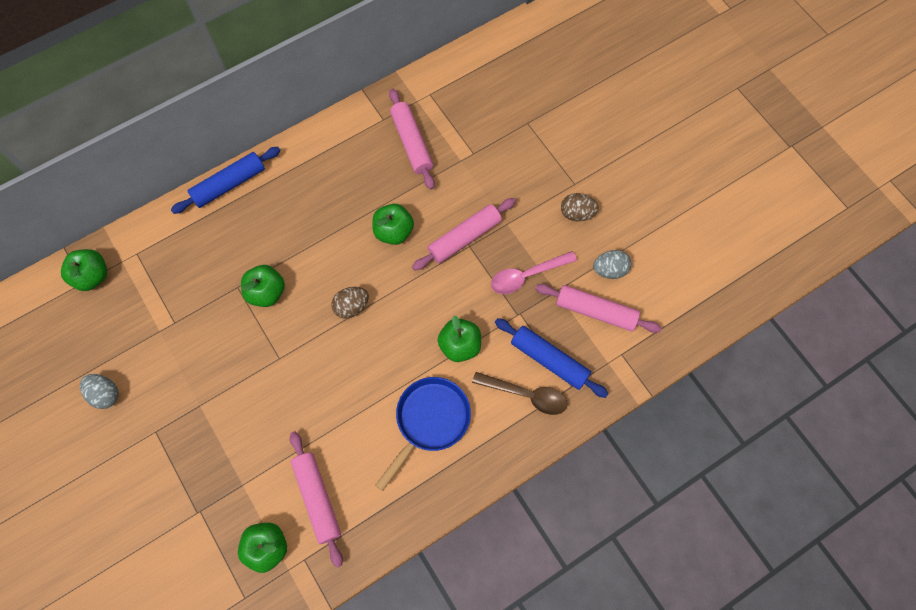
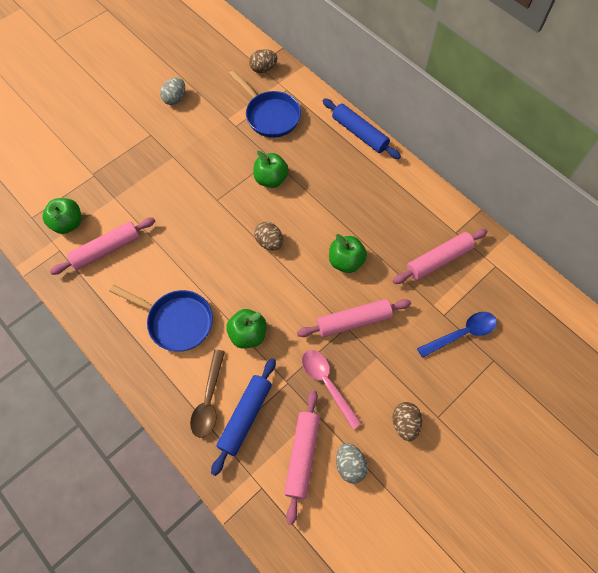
camera: 80 degrees right, 5 degrees down
green apple [61,249,107,291] -> brown egg [249,49,278,73]
pink rolling pin [412,198,516,270] -> pink rolling pin turned 60 degrees counterclockwise [297,299,411,337]
none -> blue pan [229,70,301,138]
none -> blue spoon [417,312,497,358]

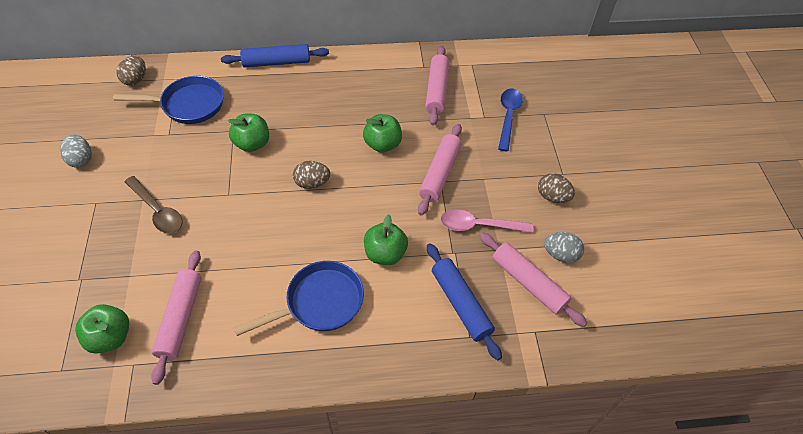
camera: 55 degrees left, 10 degrees down
brown spoon [190,350,225,438] -> brown spoon moved to [125,176,183,234]

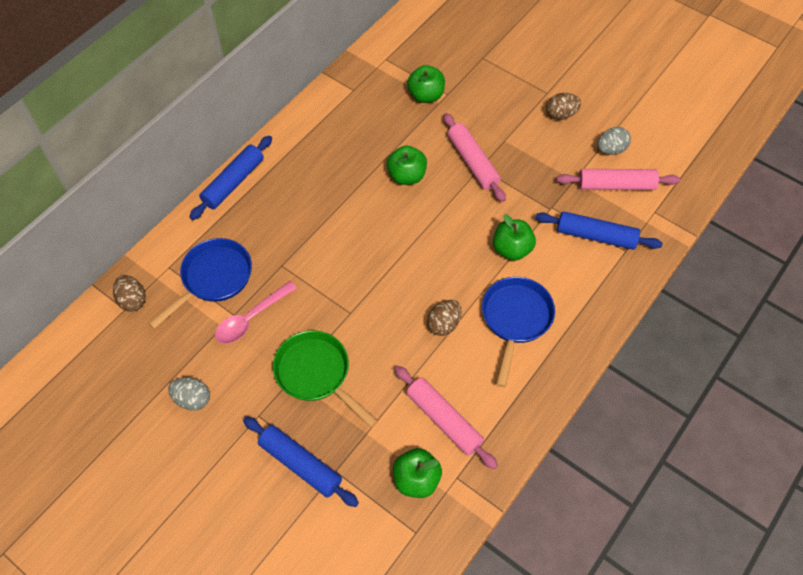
camera: 45 degrees left, 5 degrees up
brown spoon [125,176,183,234] -> green pan [273,331,378,428]
green apple [228,114,269,152] -> green apple moved to [407,65,445,103]
brown egg [293,161,330,189] -> brown egg moved to [427,300,462,336]
pink rolling pin [425,46,449,126] -> none
pink spoon [440,210,533,233] -> pink spoon moved to [215,281,297,344]
blue spoon [498,89,523,151] -> none
none -> blue rolling pin [243,417,359,507]

